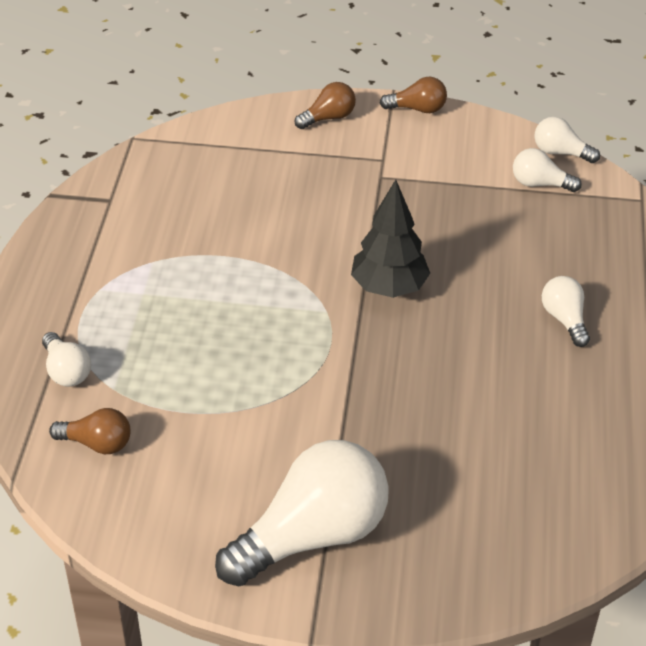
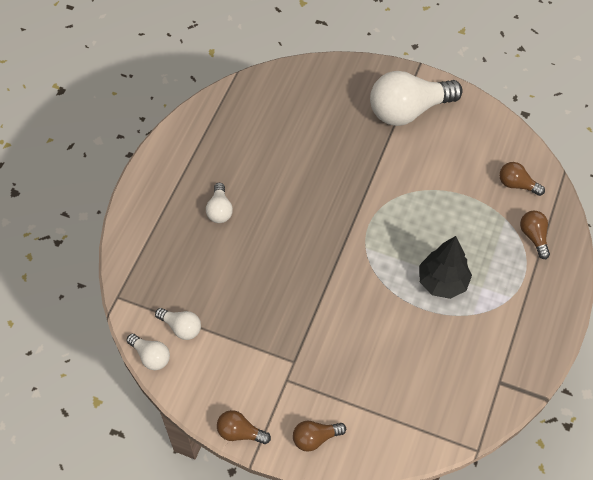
camera: 165 degrees left, 15 degrees up
white light bulb [42,332,91,387] -> brown light bulb [520,211,550,259]
black tree [351,180,430,298] -> black tree moved to [419,236,472,299]

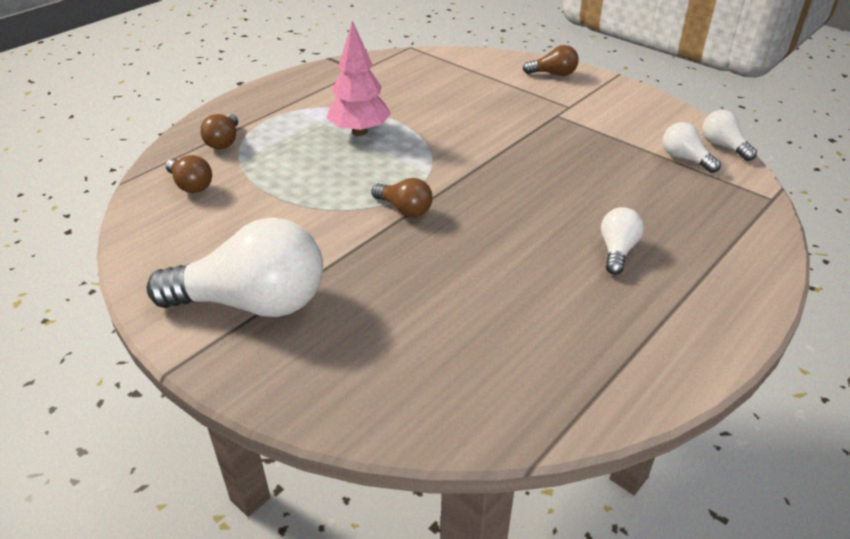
camera: 160 degrees left, 20 degrees down
brown light bulb [217,410,271,444] -> brown light bulb moved to [371,178,433,217]
black tree [419,236,472,299] -> pink tree [327,20,391,136]

